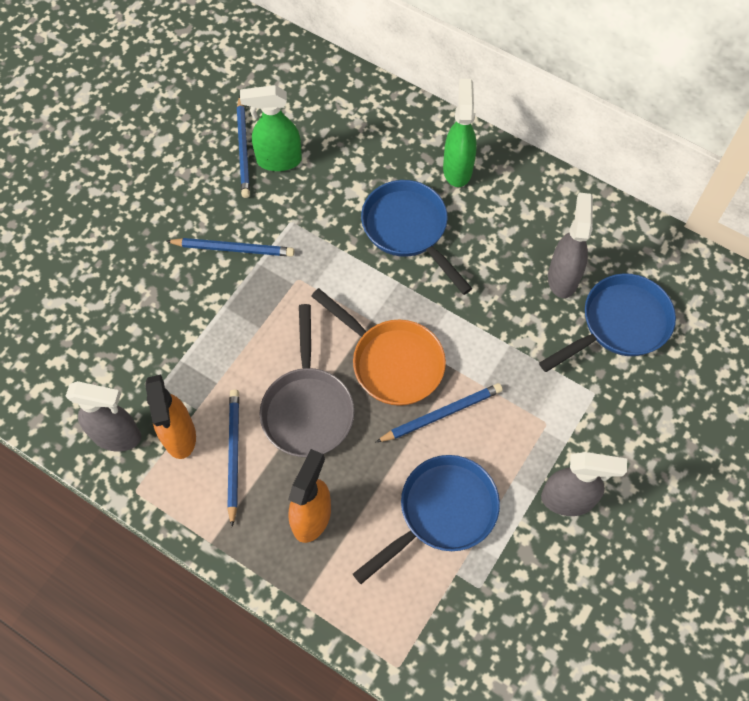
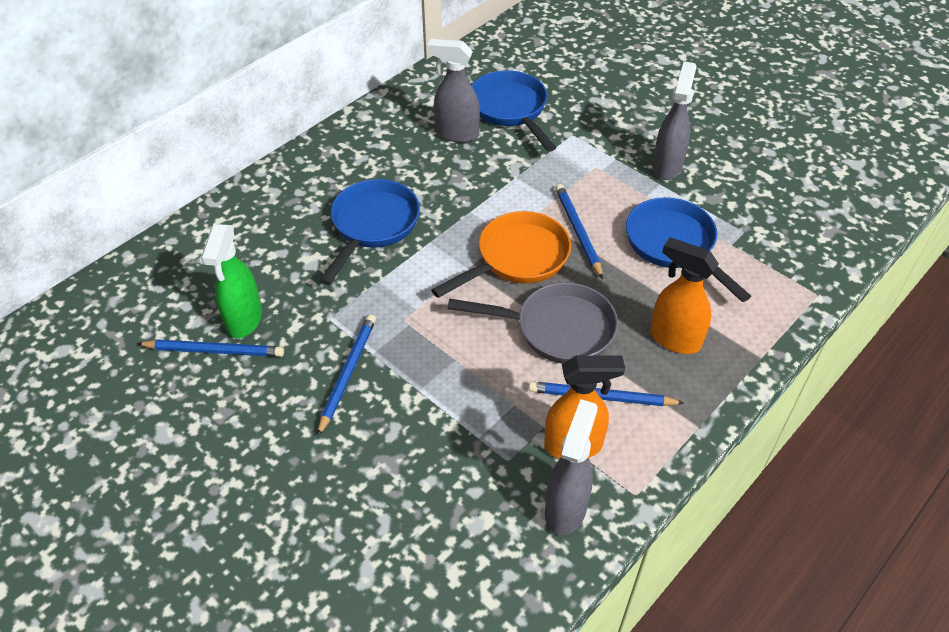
camera: 80 degrees left, 15 degrees down
blue pan [361,180,472,295] -> blue pan turned 135 degrees clockwise [319,179,420,285]
green spray bottle [443,79,477,187] -> none

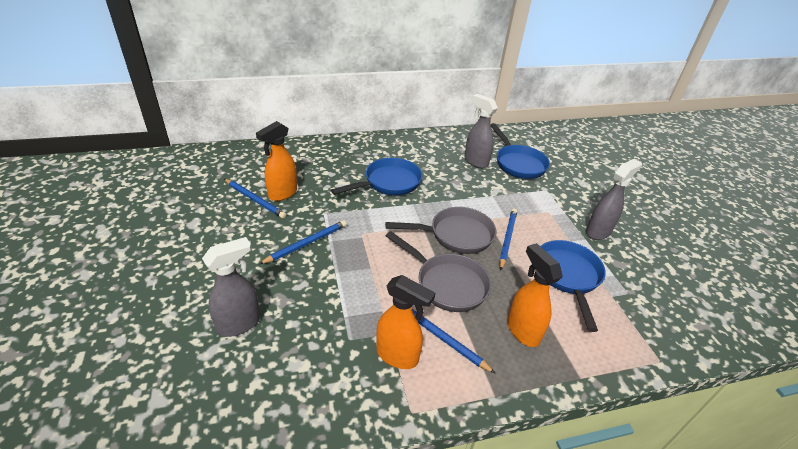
camera: 30 degrees right, 10 degrees down
green spray bottle [201,224,262,338] -> orange spray bottle [256,121,297,201]
orange pan [431,211,571,298] -> grey pan [385,207,496,254]
blue pan [472,70,556,152] -> blue pan turned 150 degrees clockwise [490,123,550,179]
grey spray bottle [545,399,598,536] -> grey spray bottle moved to [202,237,260,337]

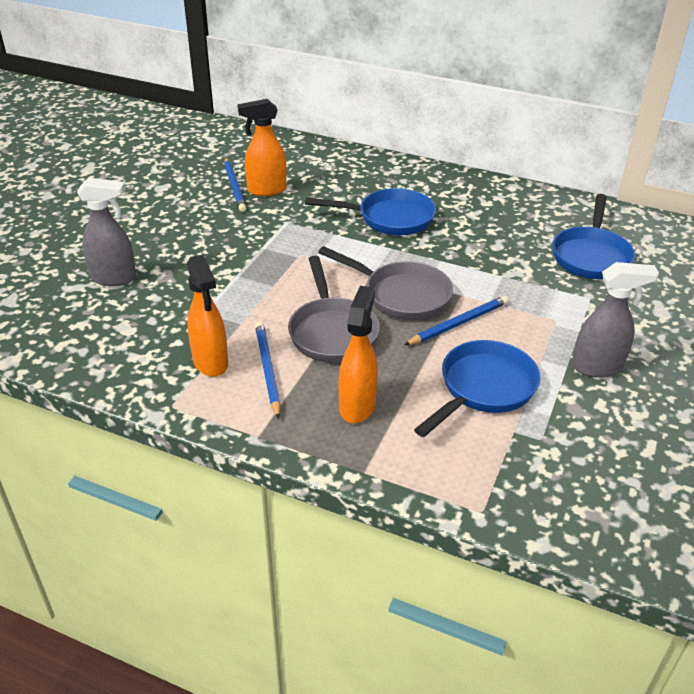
camera: 40 degrees right, 0 degrees up
blue pencil [259,220,347,264] -> none
grey spray bottle [464,94,498,168] -> none

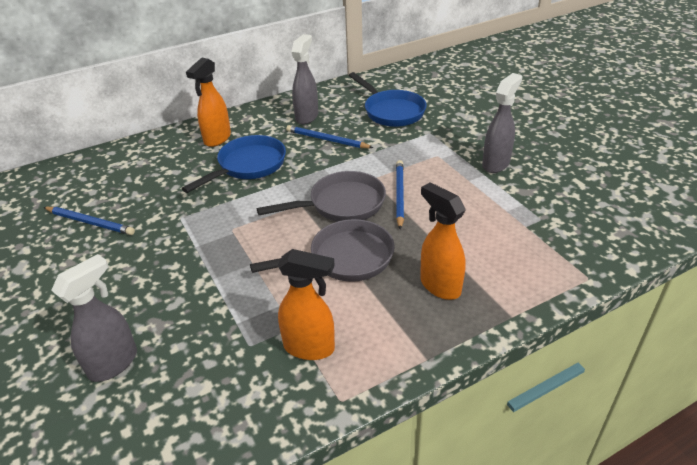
camera: 50 degrees left, 0 degrees up
orange spray bottle [237,99,286,196] -> orange spray bottle moved to [186,57,231,147]
blue pencil [255,322,281,419] -> blue pencil moved to [286,125,373,148]
grey pan [288,255,380,363] -> grey pan turned 45 degrees counterclockwise [250,219,395,282]
blue pan [414,340,540,437] -> none
none -> grey spray bottle [291,34,318,125]

